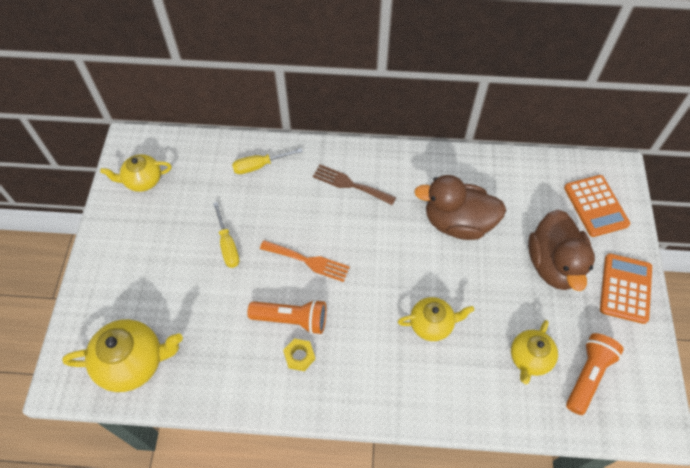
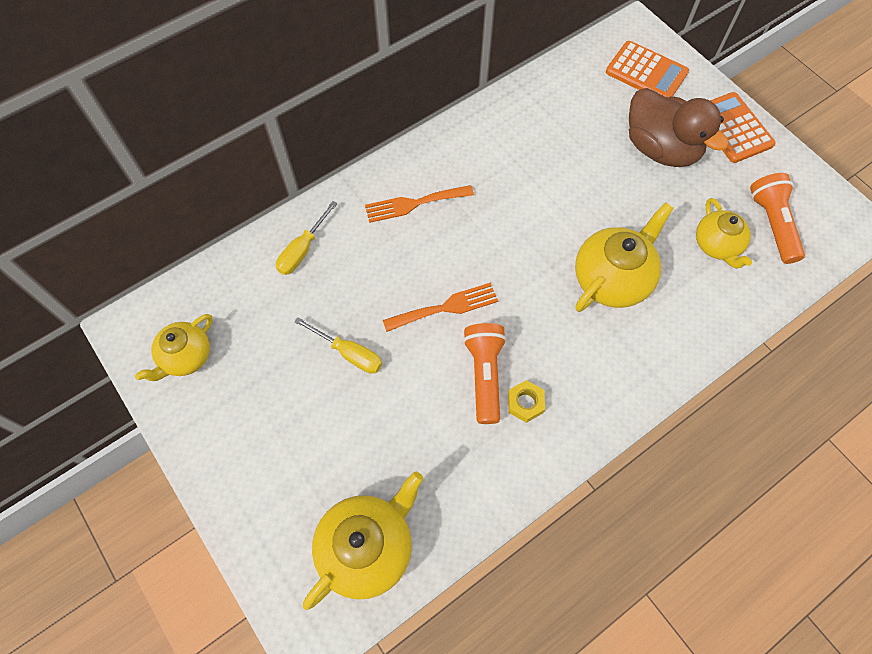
camera: 40 degrees left, 5 degrees up
orange flashlight [248,299,326,335] -> orange flashlight turned 60 degrees counterclockwise [463,323,507,424]
brown fork [313,164,396,205] -> orange fork [365,185,474,223]
yellow teapot [398,297,474,341] -> yellow teapot [575,202,673,312], size x1.56
brown duck [414,175,506,240] -> none

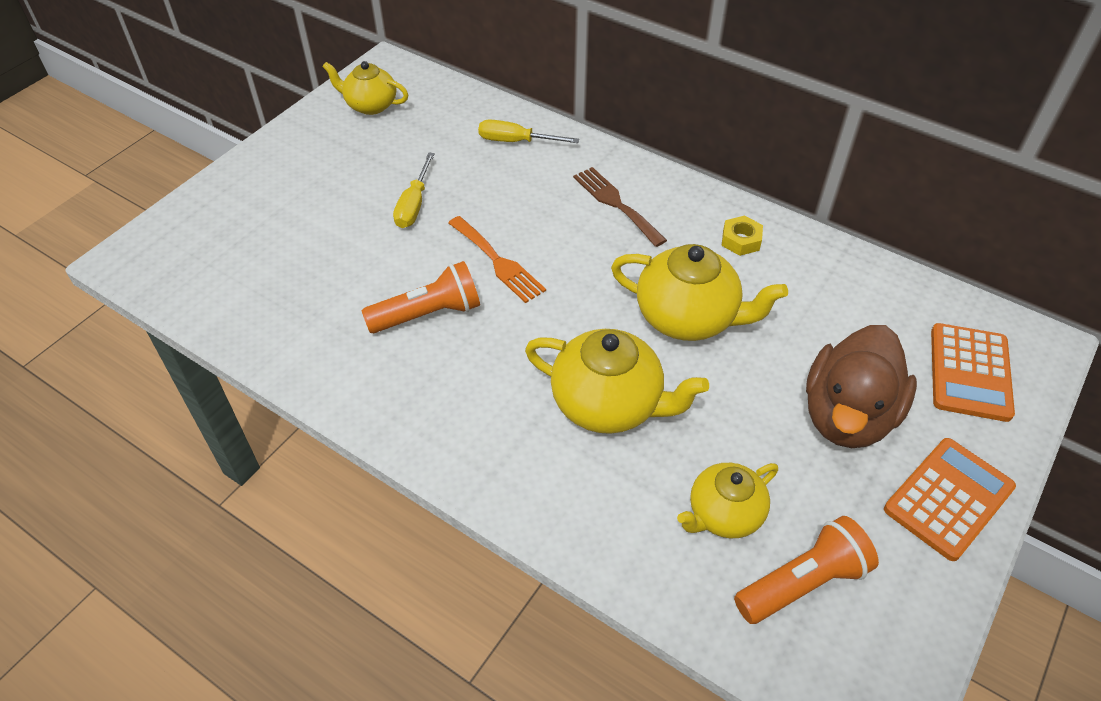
camera: 70 degrees right, 15 degrees down
yellow teapot [303,472,423,610] -> yellow teapot moved to [611,244,788,341]
orange fork [365,185,474,223] -> brown fork [573,167,667,247]
yellow nut [508,380,545,423] -> yellow nut moved to [722,216,763,256]

